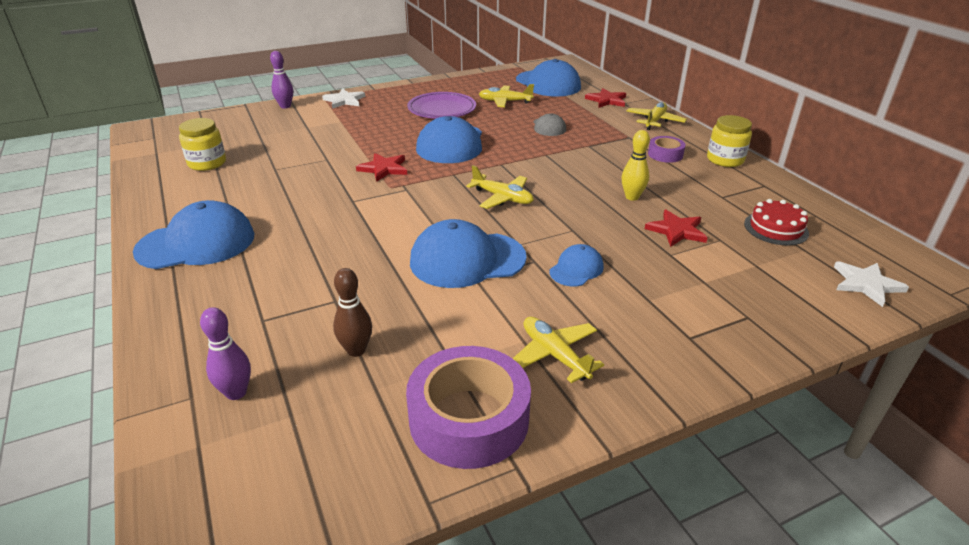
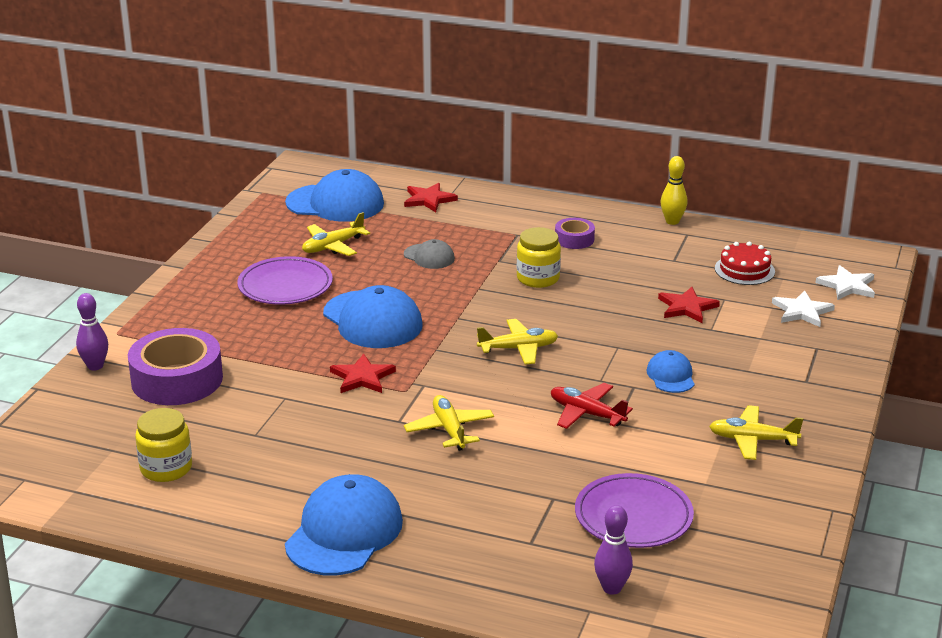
camera: 45 degrees left, 5 degrees down
white star [322,89,365,109] -> white star moved to [772,290,835,327]
brown bowling pin [333,268,372,357] -> purple plate [575,473,694,548]
purple tape [406,346,531,469] -> purple tape moved to [128,328,223,405]
blue cap [410,219,527,288] -> red plane [551,383,633,429]
yellow bowling pin [622,130,650,201] -> yellow bowling pin moved to [661,156,688,225]
yellow plane [627,102,687,130] -> yellow plane moved to [404,395,494,451]
yellow jar [707,115,752,167] -> yellow jar moved to [517,227,561,288]

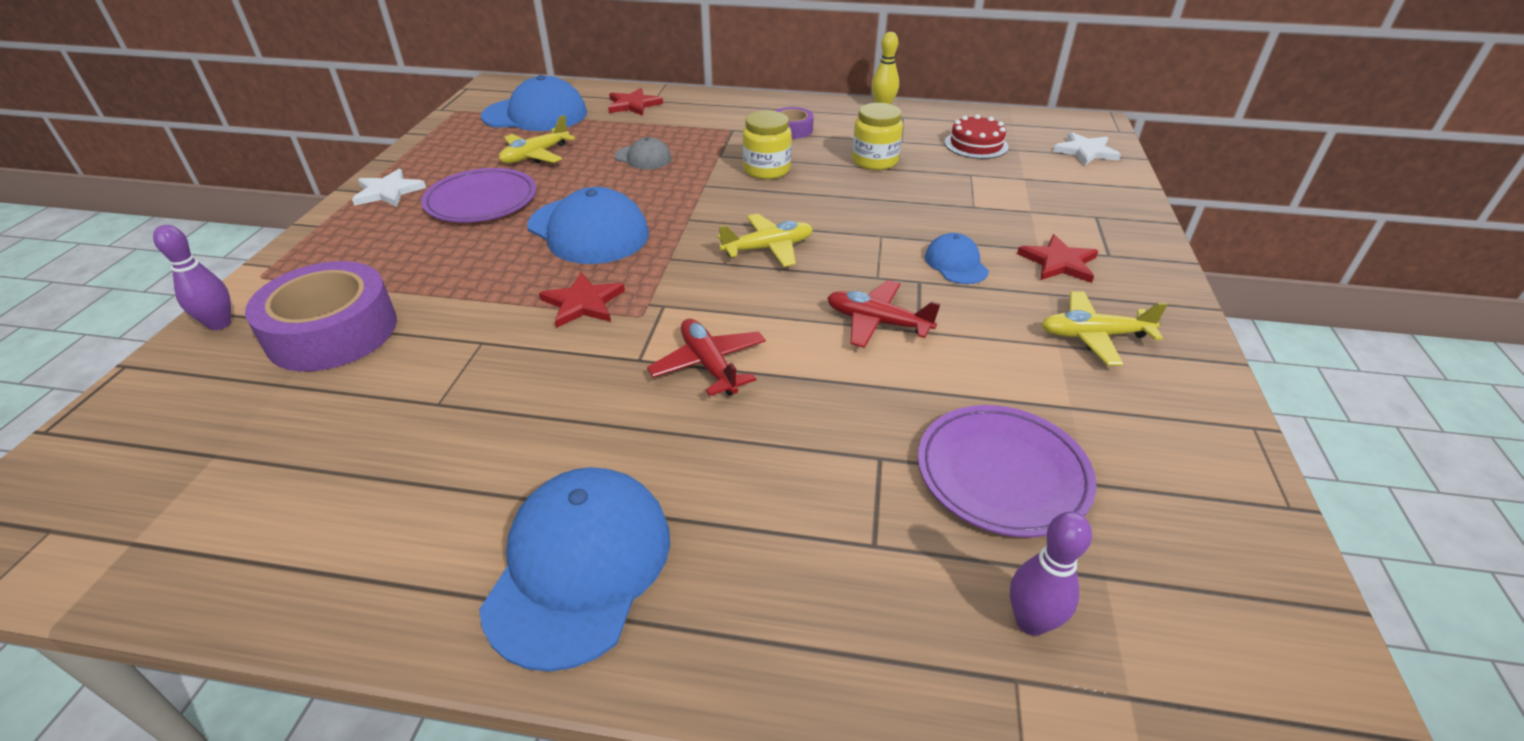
camera: 10 degrees left, 10 degrees up
yellow jar [135,408,192,482] -> yellow jar moved to [852,103,903,170]
yellow plane [404,395,494,451] -> red plane [647,319,766,396]
red star [658,287,720,323] -> red star moved to [1017,234,1098,283]
white star [772,290,835,327] -> white star moved to [352,169,426,207]

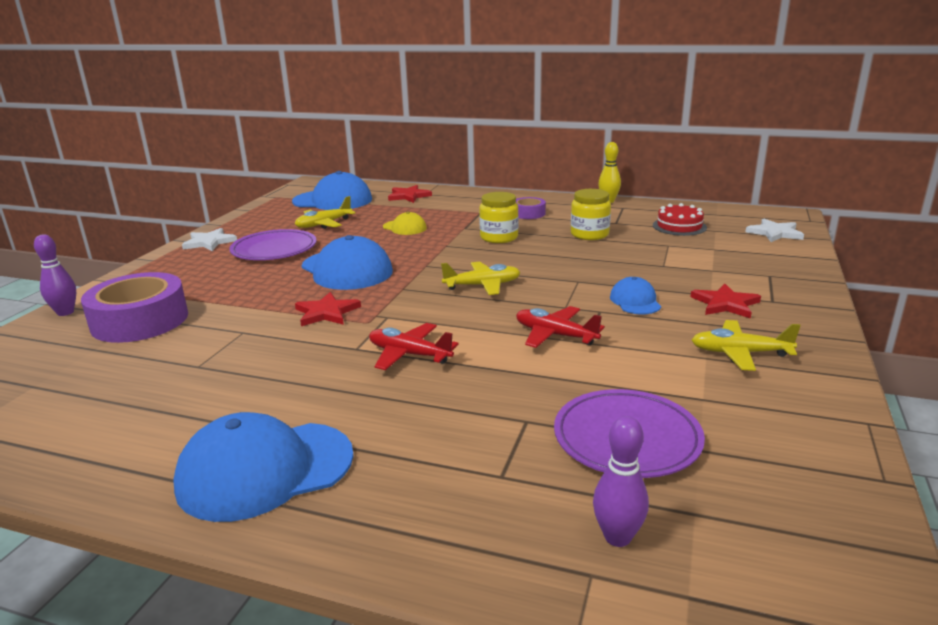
camera: 10 degrees right, 15 degrees down
blue cap [479,467,670,672] -> blue cap turned 135 degrees counterclockwise [173,412,354,522]
grey cap [615,137,672,170] -> yellow cap [383,212,427,235]
red plane [647,319,766,396] -> red plane turned 45 degrees counterclockwise [369,323,459,370]

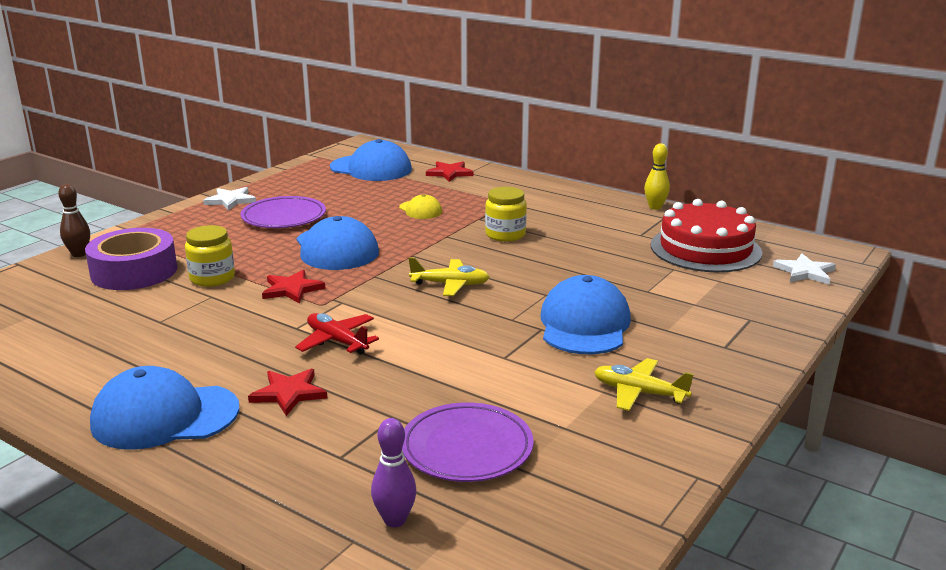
camera: 15 degrees right, 0 degrees up
purple bowling pin [34,234,76,316] -> brown bowling pin [58,184,90,257]
yellow plane [295,196,356,229] -> none
purple tape [516,197,546,219] -> none
red plane [516,306,605,348] -> none
yellow jar [571,189,611,240] -> yellow jar moved to [185,225,235,287]
blue cap [610,277,661,315] -> blue cap [541,275,631,354], size x1.93
red cake [653,203,707,236] -> red cake [651,199,762,272], size x1.87
red star [690,283,761,319] -> red star moved to [248,369,327,416]

